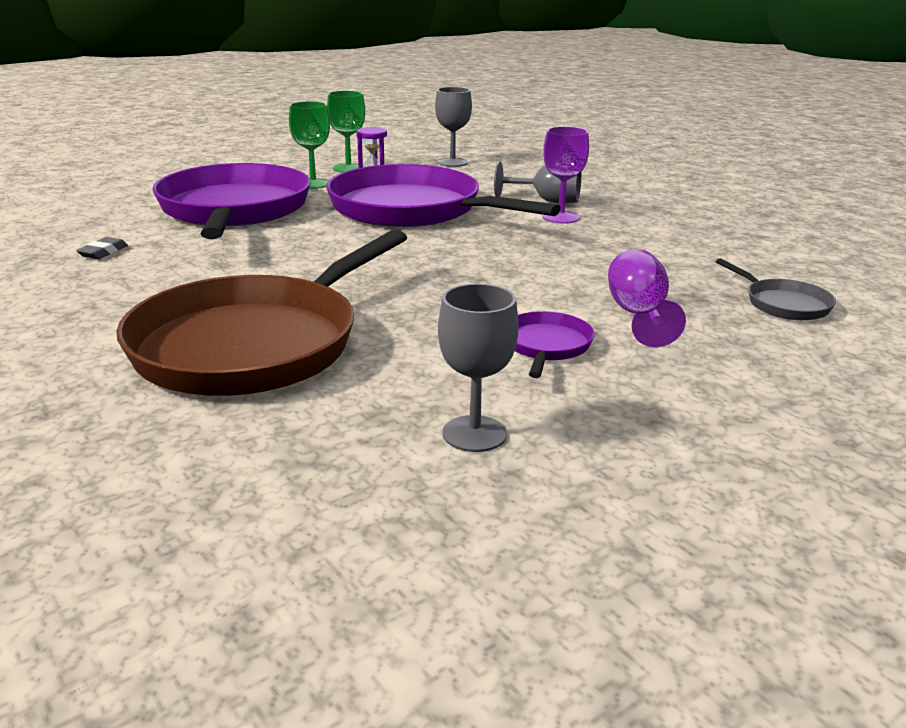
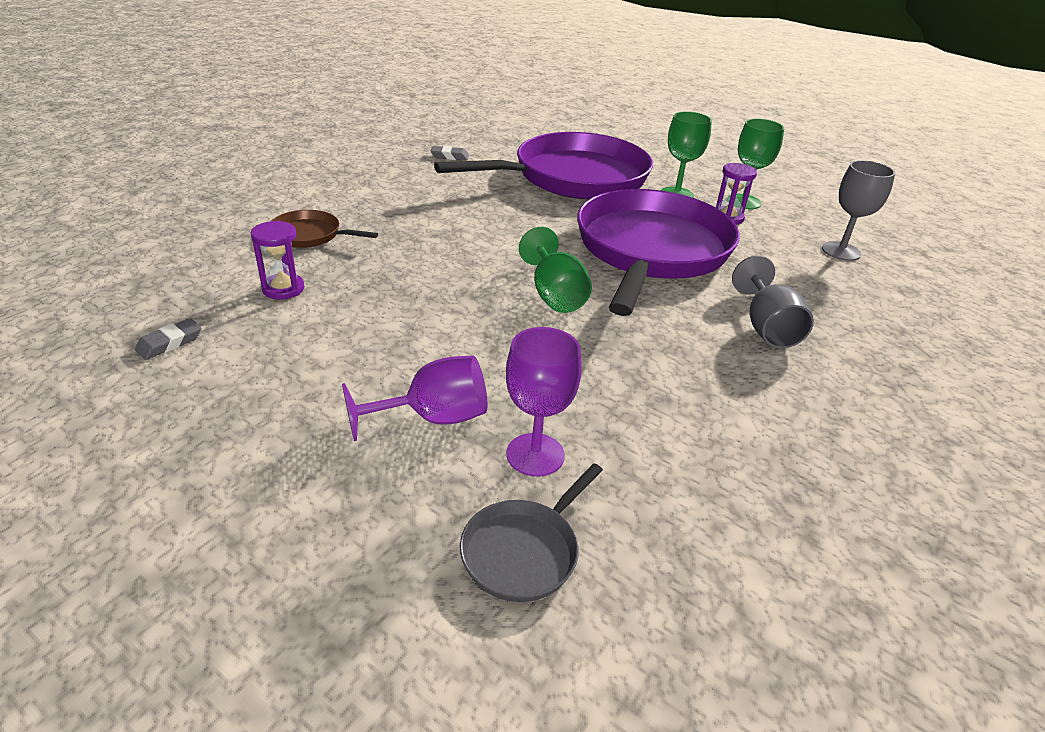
camera: 70 degrees right, 10 degrees up
brown pan [116,229,407,396] -> brown pan [271,210,378,248], size x0.42
grey goblet [438,284,519,452] -> grey eraser [135,318,201,360]
purple pan [515,311,595,378] -> none
purple goblet [542,126,589,224] -> purple goblet moved to [506,327,582,477]
none -> purple hourglass [251,221,304,299]
none -> green goblet [519,227,592,313]

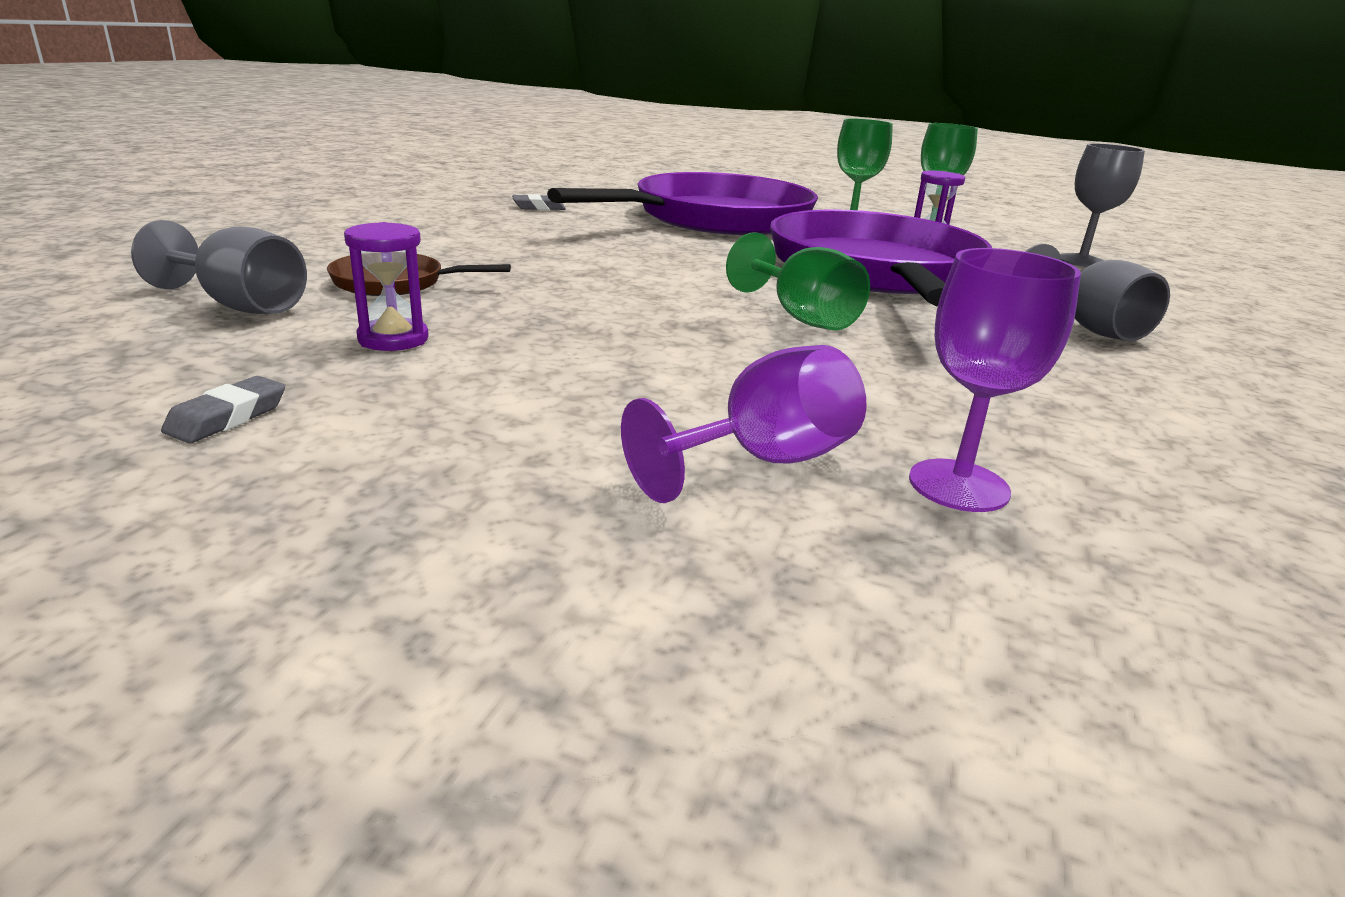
camera: 15 degrees left, 10 degrees down
grey pan [460,463,603,602] -> none
none -> grey goblet [131,220,307,314]

